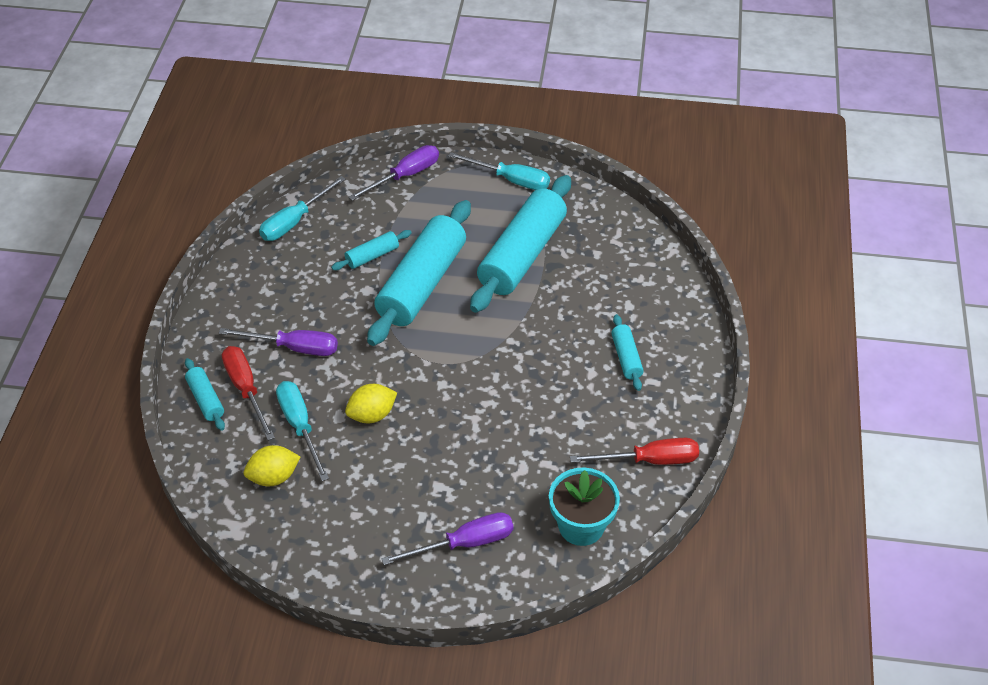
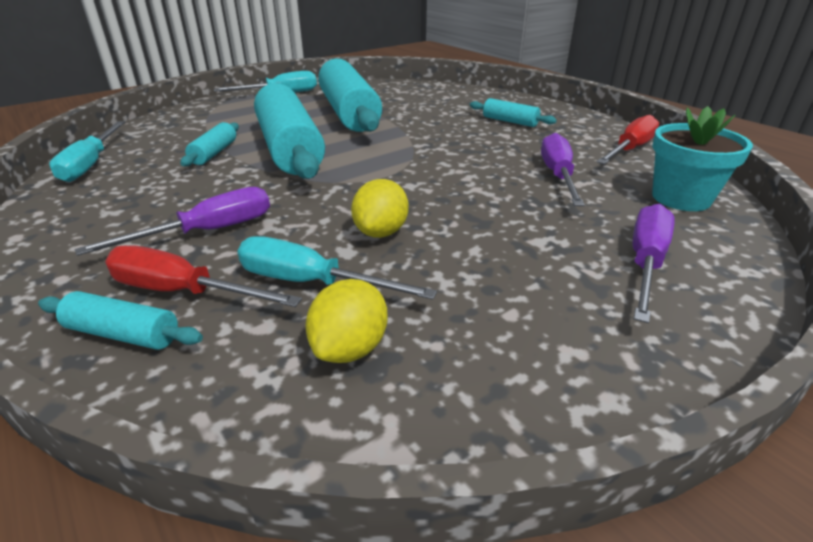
camera: 45 degrees left, 15 degrees down
purple screwdriver [348,145,439,201] -> purple screwdriver moved to [541,133,585,206]

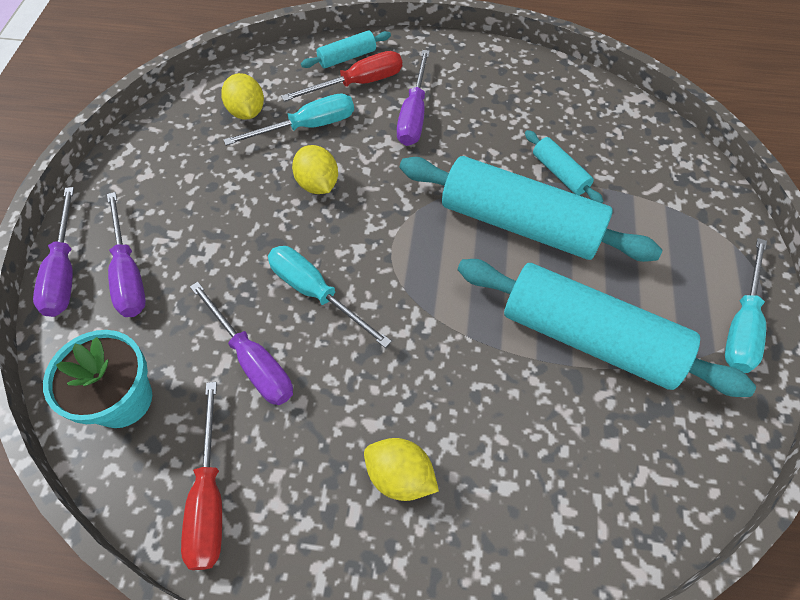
camera: 135 degrees right, 25 degrees up
turquoise screwdriver [49,121,125,182] -> turquoise screwdriver moved to [268,246,392,348]
turquoise rolling pin [470,98,557,127] -> yellow lemon [364,438,439,501]
none -> purple screwdriver [33,187,74,317]

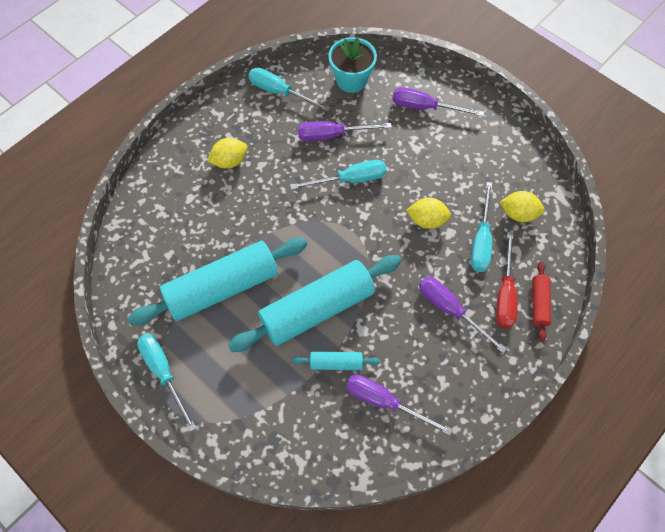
camera: 125 degrees right, 5 degrees up
purple screwdriver [33,187,74,317] -> purple screwdriver moved to [346,375,453,435]
red screwdriver [181,382,222,570] -> turquoise screwdriver [248,68,330,112]
turquoise rolling pin [301,30,391,68] -> red rolling pin [532,262,551,341]

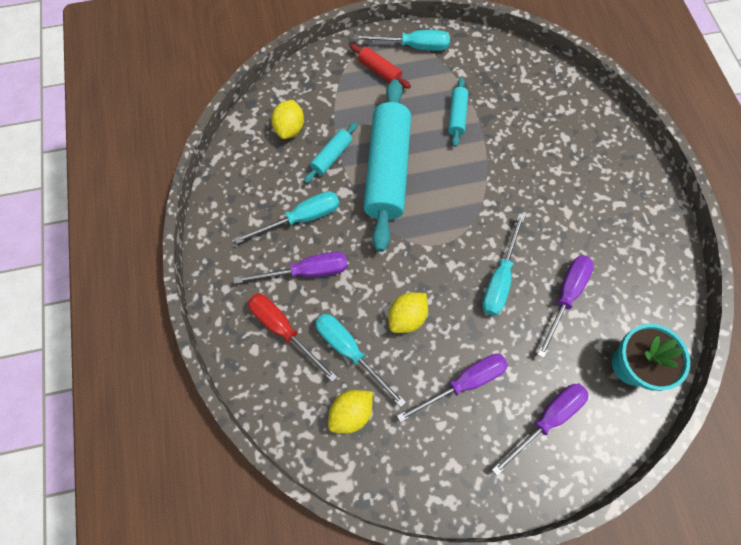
camera: 125 degrees right, 5 degrees up
turquoise rolling pin [128,238,307,325] -> turquoise rolling pin [448,77,468,147], size x0.44
yellow lemon [207,138,248,169] -> yellow lemon moved to [271,100,304,139]
turquoise screwdriver [248,68,330,112] -> turquoise screwdriver moved to [234,191,339,244]
purple screwdriver [346,375,453,435] -> purple screwdriver moved to [397,354,508,422]
red rolling pin [532,262,551,341] -> red rolling pin moved to [350,44,411,89]

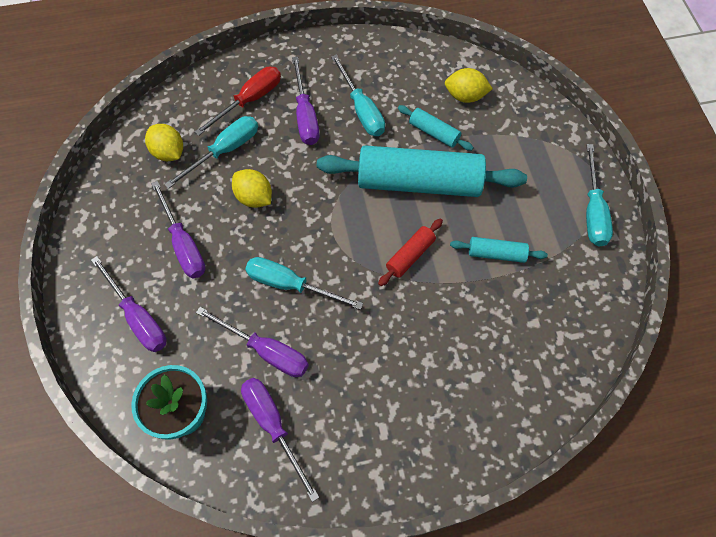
camera: 90 degrees right, 5 degrees down
red rolling pin [350,44,411,89] -> red rolling pin moved to [378,219,443,286]
none -> purple screwdriver [241,378,319,502]

